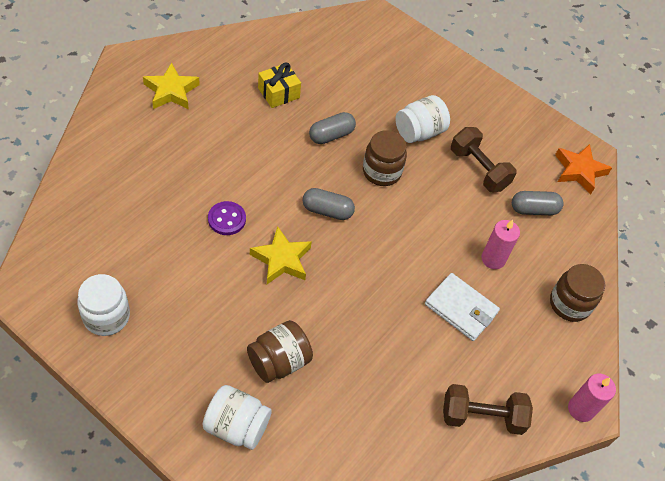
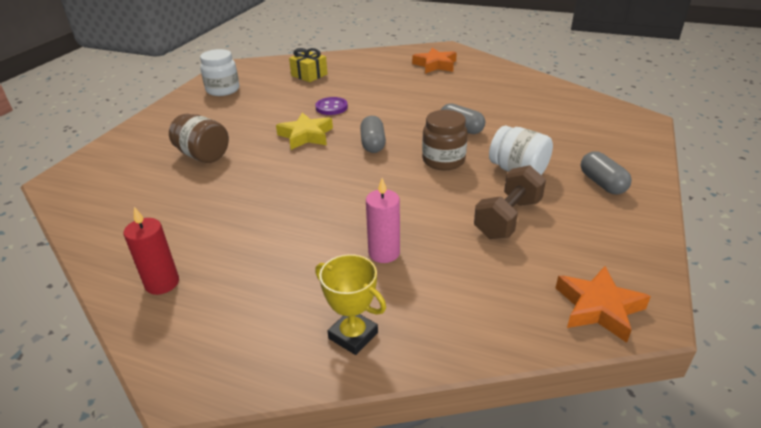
camera: 80 degrees right, 20 degrees down
yellow star [143,62,200,109] -> orange star [412,48,457,74]
white jar [203,385,272,450] -> none
yellow gift [258,63,301,108] -> yellow gift moved to [289,48,328,82]
white wallet [425,273,500,341] -> none
brown dumbbell [443,384,533,435] -> red candle [124,207,179,295]
grey capsule [512,191,564,215] -> grey capsule moved to [581,151,632,195]
brown jar [550,264,605,322] -> yellow trophy [315,254,386,355]
pink candle [568,374,616,422] -> none

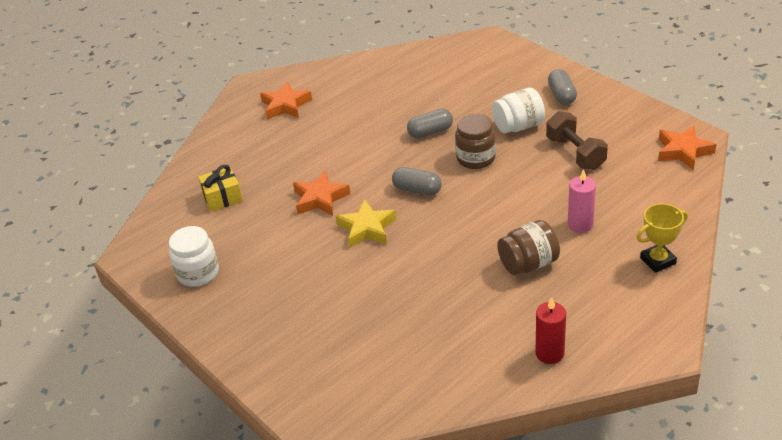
camera: 60 degrees left, 5 degrees up
brown jar [169,114,229,163] -> brown jar moved to [497,220,560,275]
purple button [315,97,348,115] -> orange star [293,171,350,216]
grey capsule [581,151,632,195] -> grey capsule turned 75 degrees clockwise [548,69,577,105]

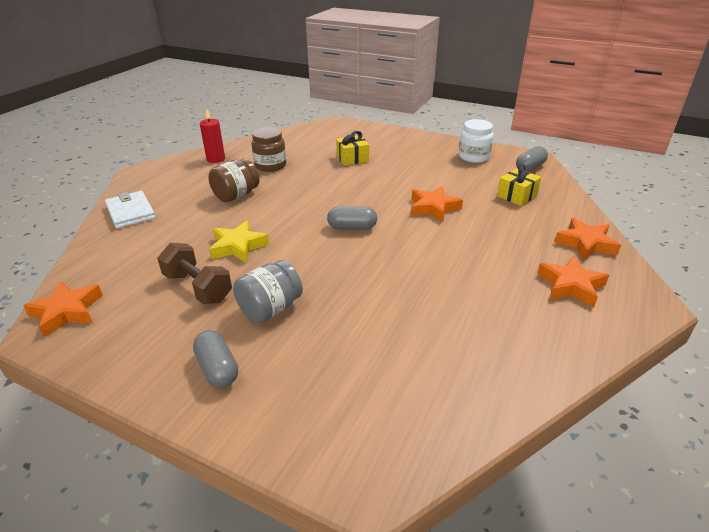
camera: 155 degrees right, 5 degrees down
yellow star [336,199,396,248] -> yellow star moved to [209,221,269,263]
grey capsule [407,109,453,138] -> grey capsule moved to [516,146,548,172]
brown jar [455,114,496,169] -> brown jar moved to [252,127,286,172]
white jar [492,88,545,133] -> grey jar [233,260,303,323]
pink candle [568,169,596,233] -> none
yellow trophy [637,204,688,273] -> white wallet [105,191,155,229]
none -> yellow gift [336,131,369,166]
none -> orange star [554,218,621,260]

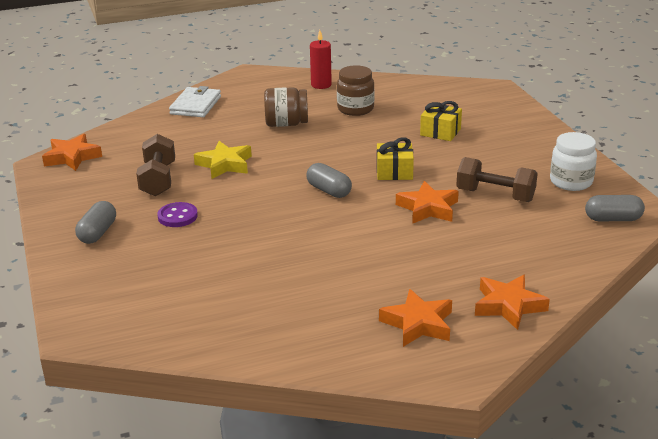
camera: 45 degrees right, 5 degrees down
grey jar [233,260,303,323] -> purple button [157,202,198,227]
yellow gift [497,164,541,206] -> yellow gift moved to [377,137,414,180]
none -> brown dumbbell [456,157,538,202]

